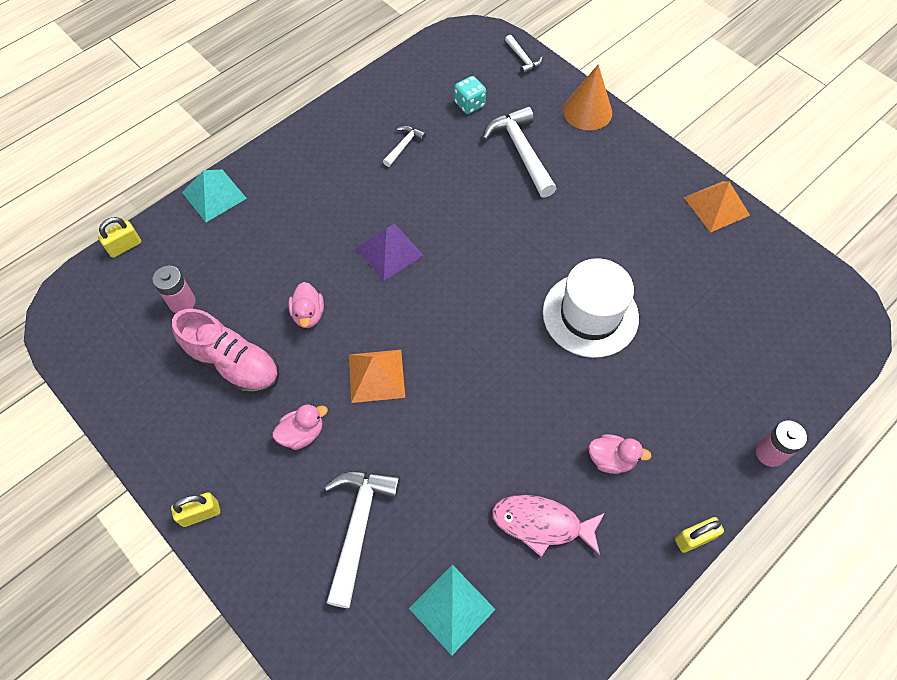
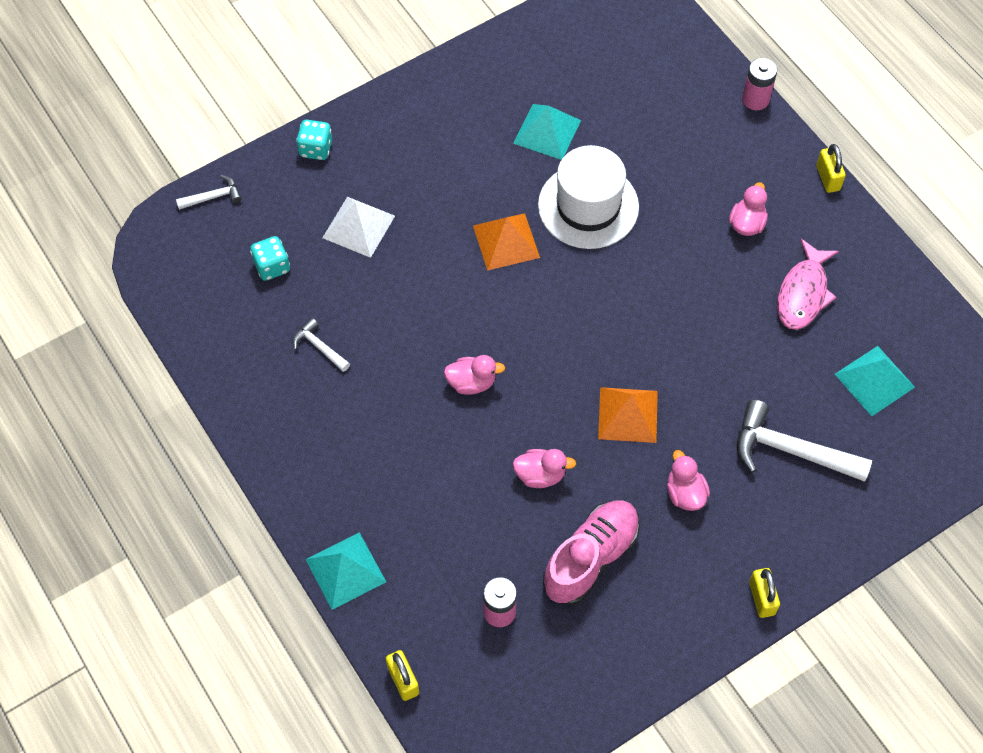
camera: 80 degrees left, 0 degrees up
purple pyramid [356,224,424,281] -> pink duck [444,355,505,395]
white hammer [483,106,557,198] -> white pyramid [323,197,395,258]
orange cone [563,64,612,131] -> turquoise dice [296,120,332,160]
orange pyramid [684,181,750,233] -> orange pyramid moved to [473,213,540,271]
none -> turquoise pyramid [513,104,581,160]

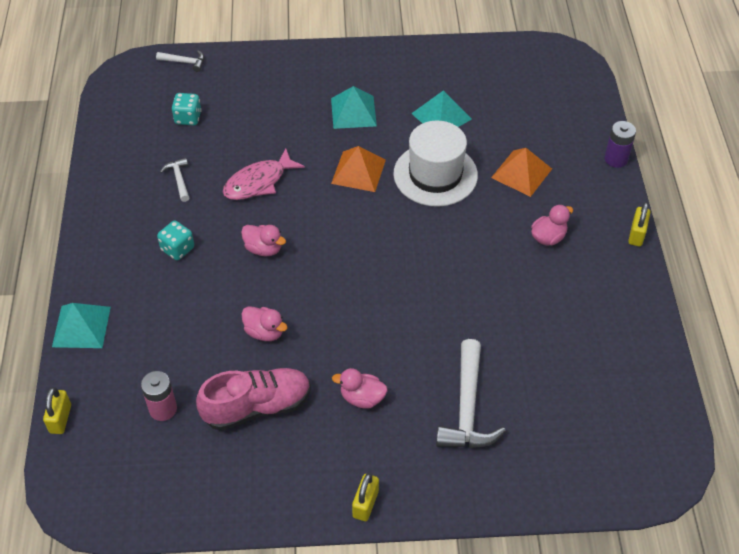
camera: 30 degrees right, 10 degrees down
turquoise dice [296,120,332,160] -> turquoise dice moved to [157,221,194,260]
white pyramid [323,197,395,258] -> none
orange pyramid [598,387,658,443] -> orange pyramid moved to [491,148,552,197]
pink duck [667,450,710,511] -> pink duck turned 90 degrees counterclockwise [332,368,388,409]
white hammer [737,400,872,482] -> white hammer turned 135 degrees counterclockwise [436,339,506,448]
pink battery [742,58,777,110] -> purple battery [604,121,636,168]
pink fish [777,239,839,330] -> pink fish moved to [222,148,305,200]
turquoise pyramid [835,346,915,416] -> turquoise pyramid moved to [331,86,377,129]

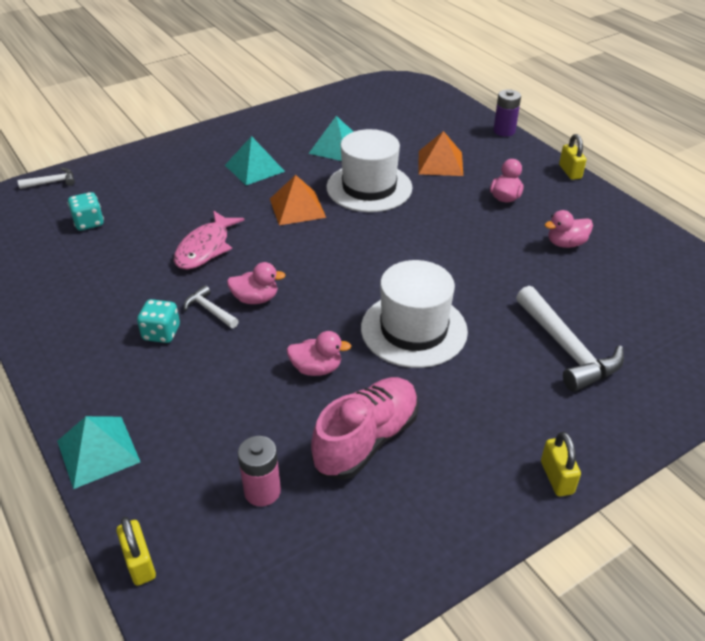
camera: 30 degrees left, 10 degrees down
white hammer [160,158,189,202] -> white hammer moved to [184,285,239,328]
pink duck [332,368,388,409] -> pink duck moved to [544,210,593,248]
none -> white hat [361,260,468,368]

